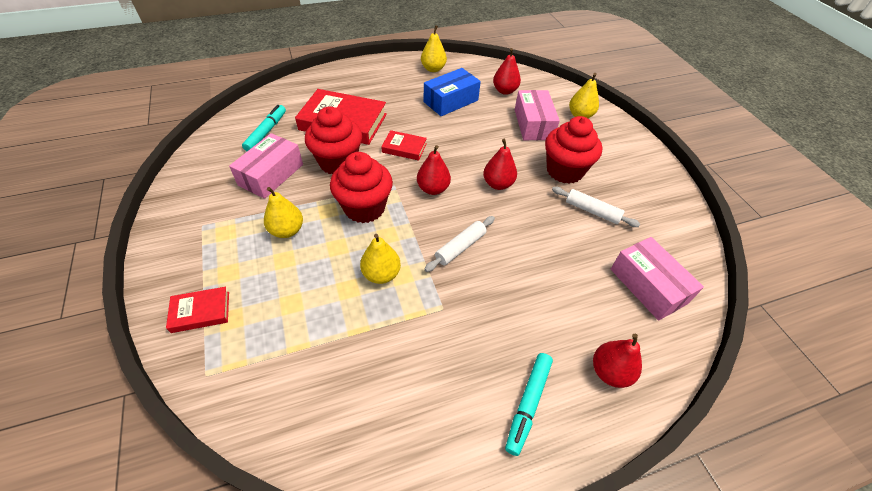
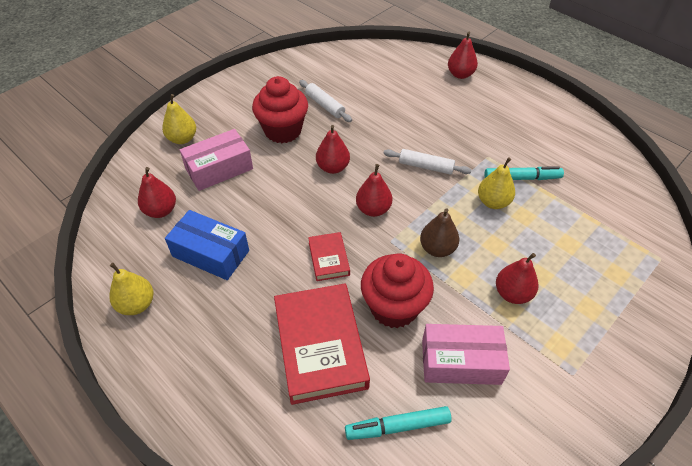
camera: 115 degrees left, 0 degrees up
red book [166,287,229,333] -> none
yellow pear [264,187,303,238] -> red pear [496,253,538,304]
red cupcake [330,152,393,223] -> brown pear [420,208,459,257]
turquoise marker [505,353,553,456] -> turquoise marker moved to [485,166,564,180]
white rolling pin [552,187,640,227] -> white rolling pin turned 45 degrees counterclockwise [299,80,352,122]
pink box [611,237,704,321] -> none

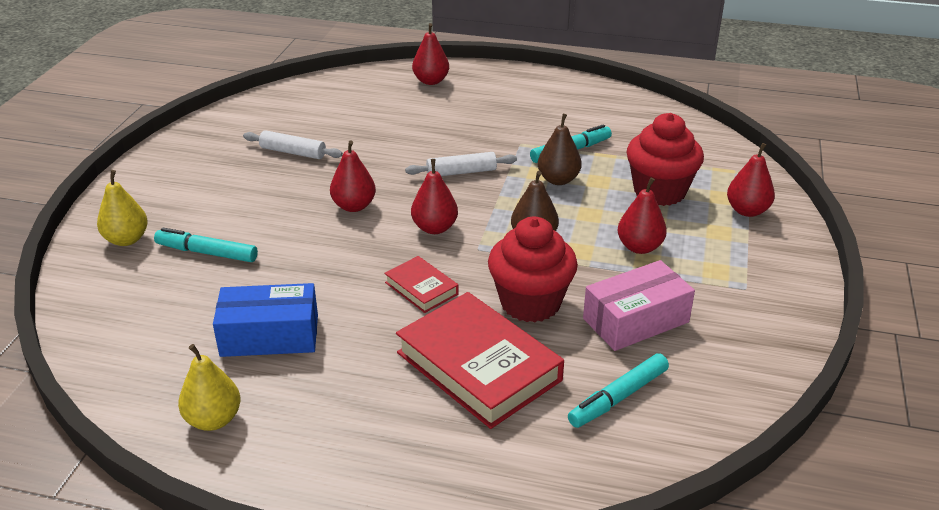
camera: 30 degrees left, 15 degrees down
red pear [138,167,176,218] -> red pear moved to [727,143,775,217]
pink box [180,129,253,191] -> turquoise marker [154,228,258,262]
red cupcake [252,76,308,143] -> red cupcake moved to [627,113,704,206]
yellow pear [478,157,515,209] -> brown pear [538,114,582,185]

